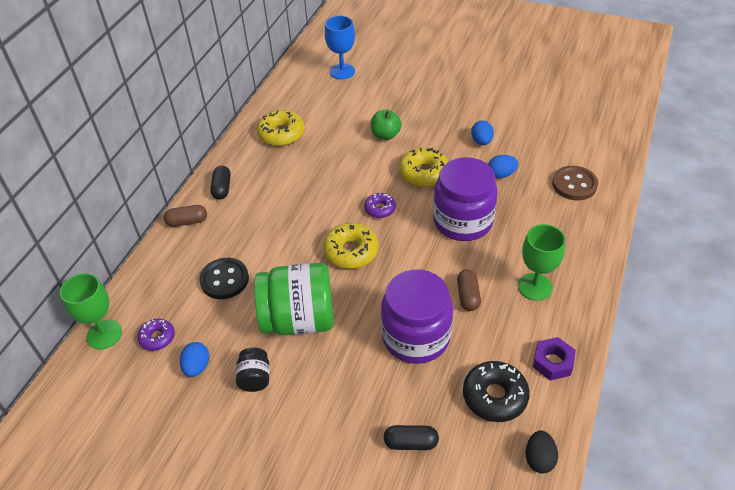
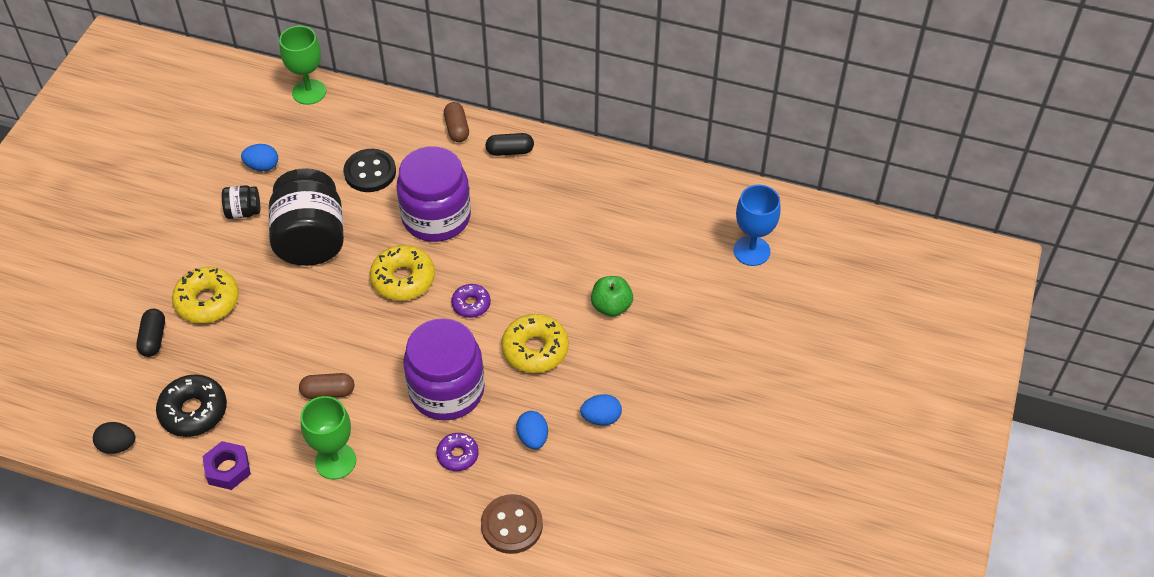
camera: 85 degrees right, 5 degrees up
purple donut [138,319,175,351] -> purple donut moved to [436,433,479,471]
green jar [254,263,334,336] -> black jar [269,168,344,266]
yellow donut [257,110,305,146] -> yellow donut moved to [172,267,239,323]
purple jar [381,270,453,364] -> purple jar moved to [396,146,471,242]

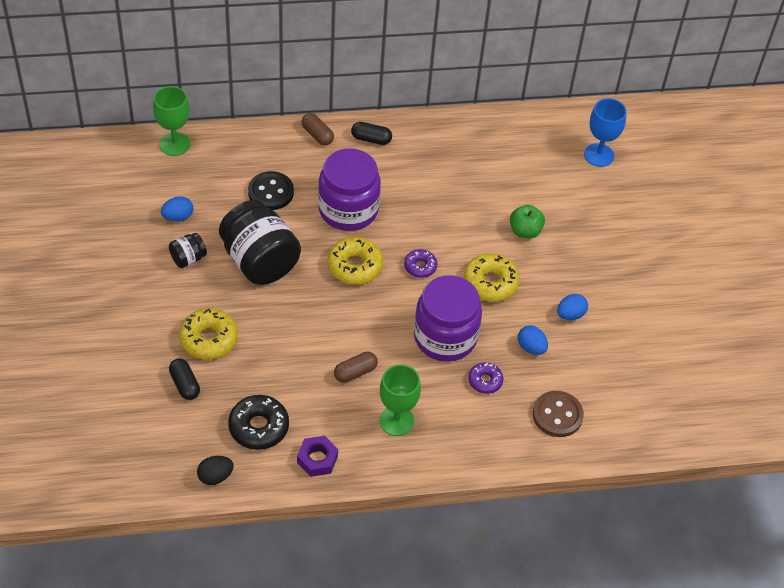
camera: 30 degrees left, 0 degrees up
black capsule [485,133,534,156] -> black capsule turned 45 degrees clockwise [351,122,392,145]

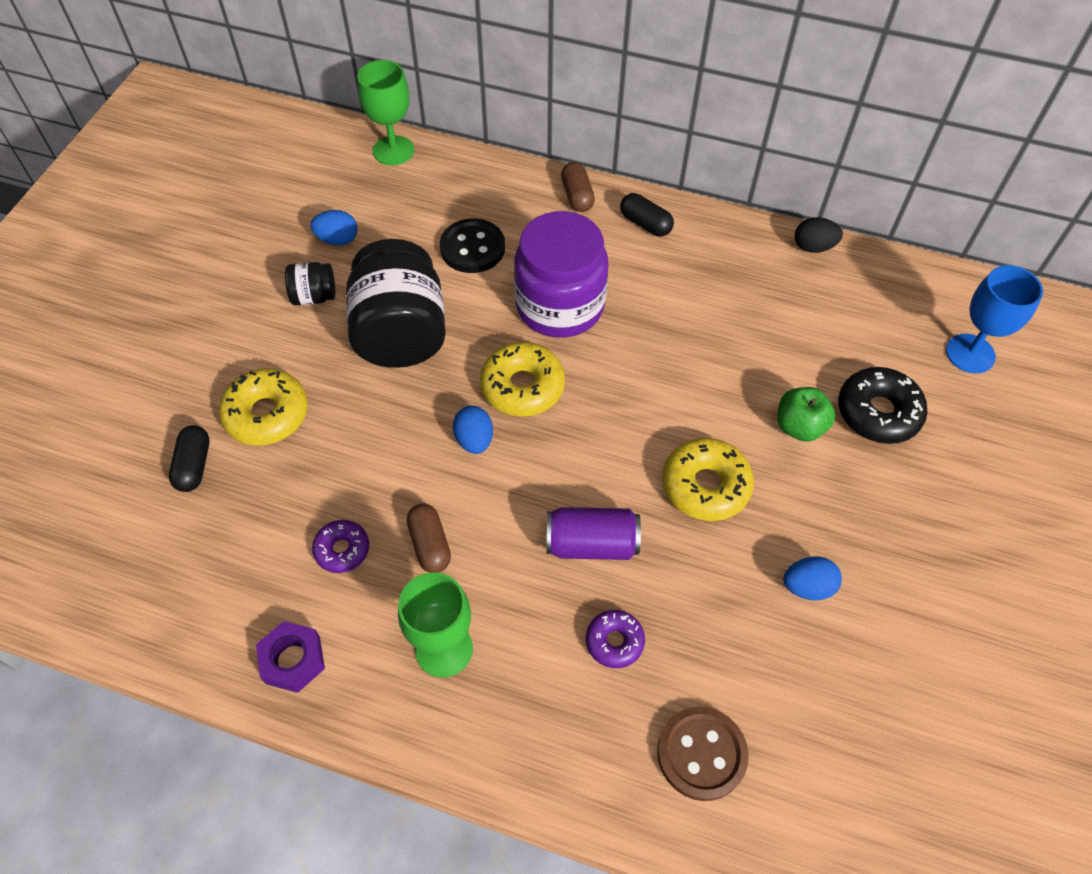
camera: 30 degrees right, 5 degrees up
black egg [197,456,234,485] -> black egg moved to [795,217,843,253]
black donut [228,395,289,450] -> black donut moved to [838,367,928,444]
brown capsule [334,352,378,383] -> brown capsule turned 75 degrees clockwise [407,503,451,573]
purple donut [404,249,437,278] -> purple donut moved to [312,520,369,573]
purple jar [414,275,482,362] -> purple can [547,507,641,560]
blue egg [518,325,548,355] -> blue egg moved to [453,406,493,454]

